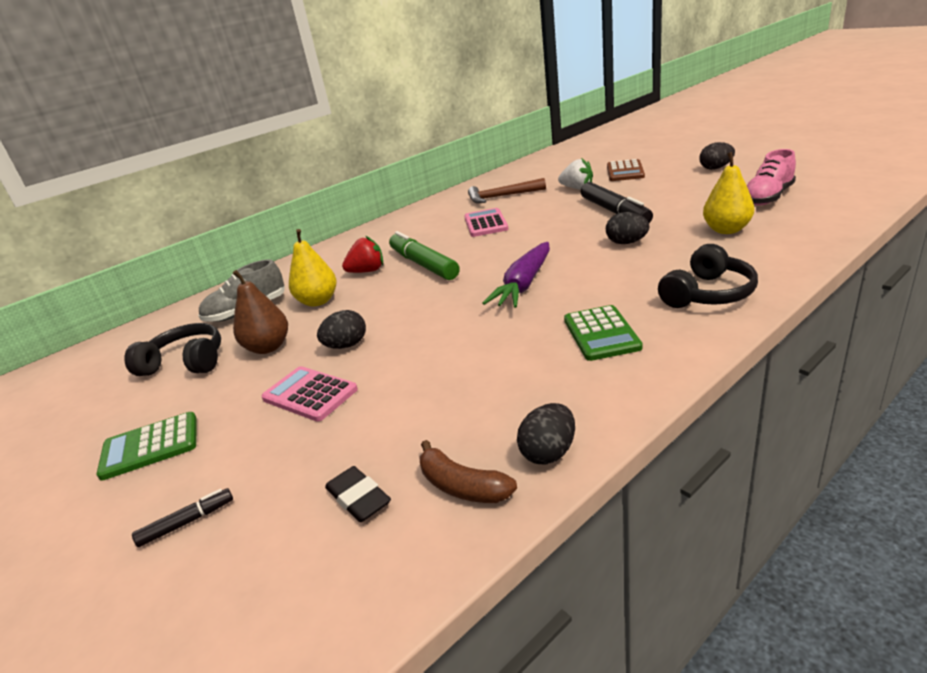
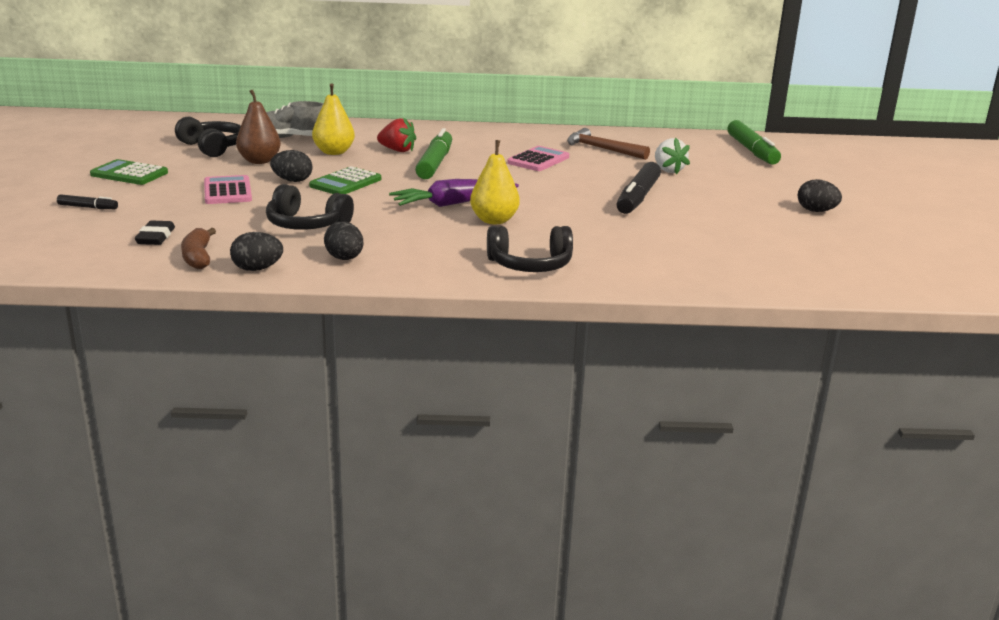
camera: 35 degrees right, 5 degrees down
green calculator [564,305,643,361] -> green calculator moved to [309,166,381,194]
black egg [606,212,649,244] -> black egg moved to [324,222,363,260]
brown calculator [607,159,645,181] -> none
yellow pear [703,152,754,234] -> yellow pear moved to [470,140,520,224]
pink shoe [747,149,796,206] -> none
none -> black headphones [266,184,354,230]
none -> green marker [727,120,781,165]

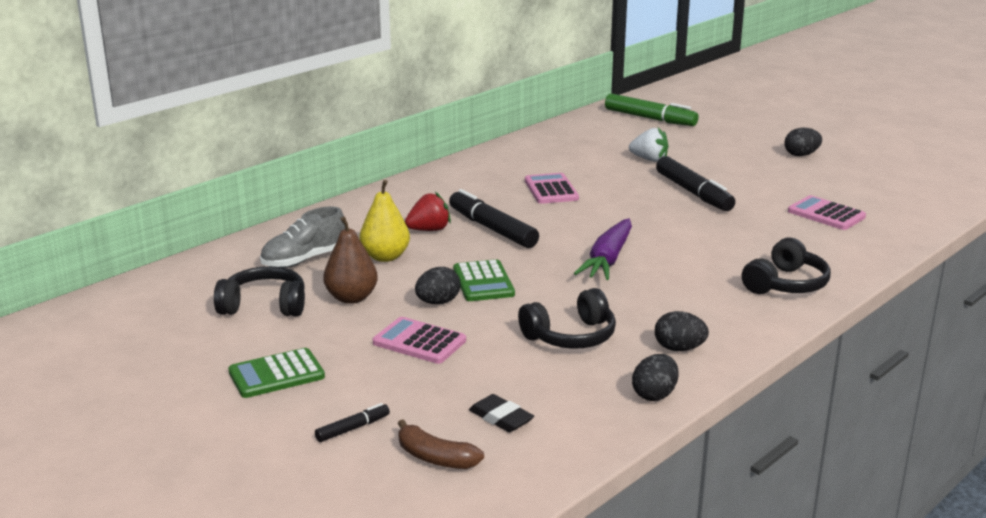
camera: 45 degrees left, 0 degrees up
brown banana [181,228,216,269] -> brown banana moved to [398,419,484,469]
green marker [415,128,452,179] -> black marker [449,189,539,248]
yellow pear [470,140,520,224] -> none
brown hammer [567,128,650,160] -> none
none -> pink calculator [788,195,866,230]

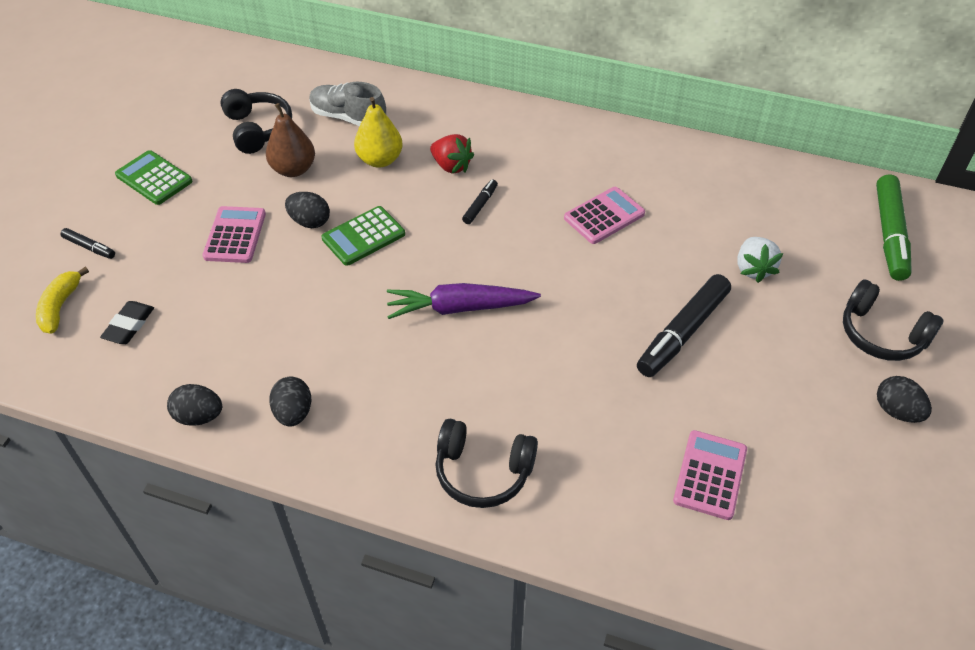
camera: 65 degrees right, 25 degrees up
brown banana [398,419,484,469] -> yellow banana [36,267,89,334]
black marker [449,189,539,248] -> black marker [462,179,498,224], size x0.48
black headphones [518,288,616,349] -> black headphones moved to [843,279,944,361]

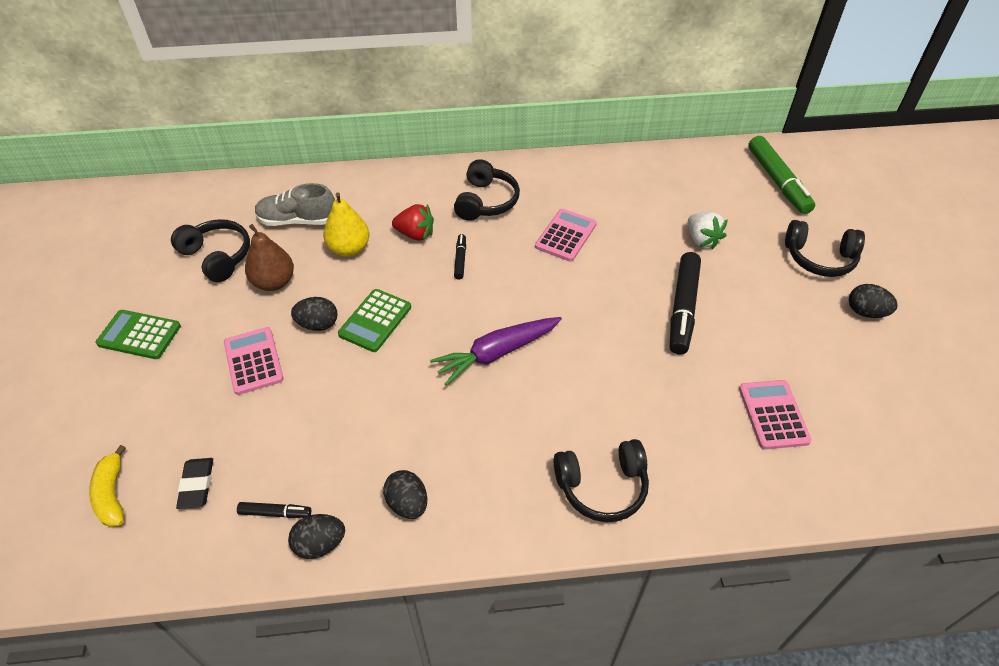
camera: 25 degrees left, 0 degrees up
black marker [61,228,115,259] -> black marker moved to [237,502,311,518]
none -> black headphones [454,159,520,221]

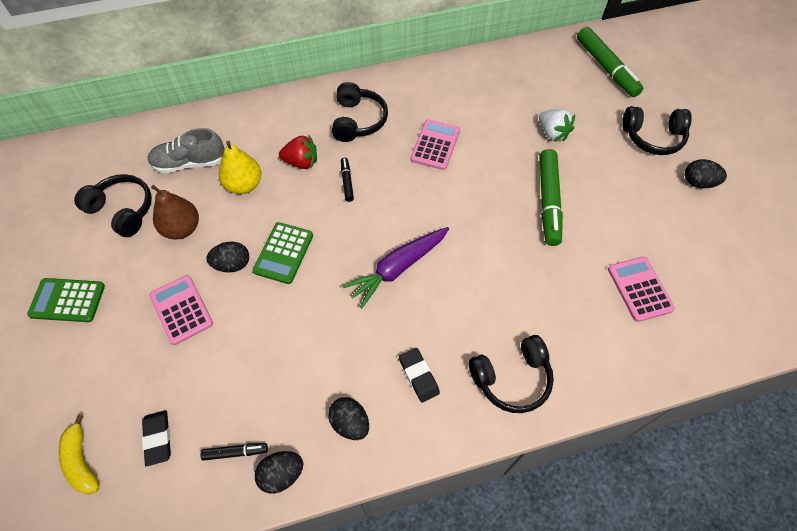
camera: 10 degrees left, 10 degrees up
black marker [670,252,701,355] -> green marker [539,149,563,246]
none -> black eraser [399,348,440,403]

